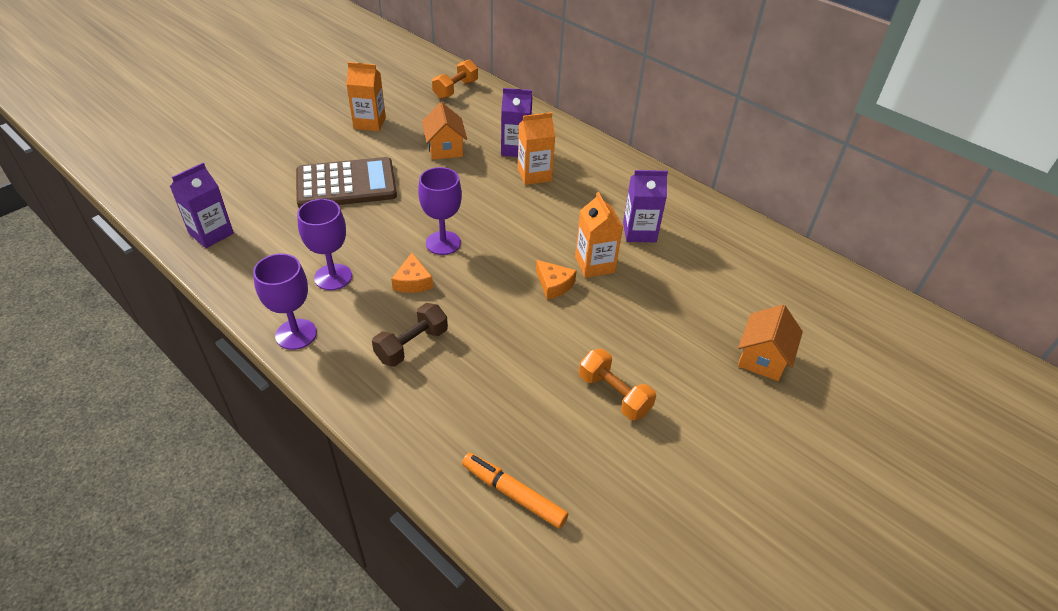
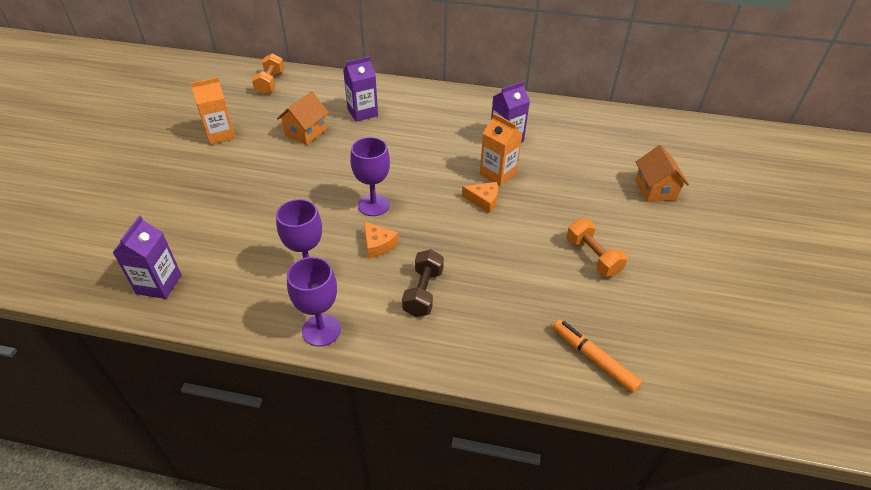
camera: 30 degrees left, 0 degrees up
brown calculator [296,157,397,208] -> none
orange house [422,102,467,160] -> orange house turned 75 degrees clockwise [277,91,329,145]
orange marker [462,453,568,528] -> orange marker turned 45 degrees clockwise [553,319,642,393]
orange carton [518,112,555,185] -> none
orange dumbbell [579,349,656,420] -> orange dumbbell turned 45 degrees clockwise [567,218,627,277]

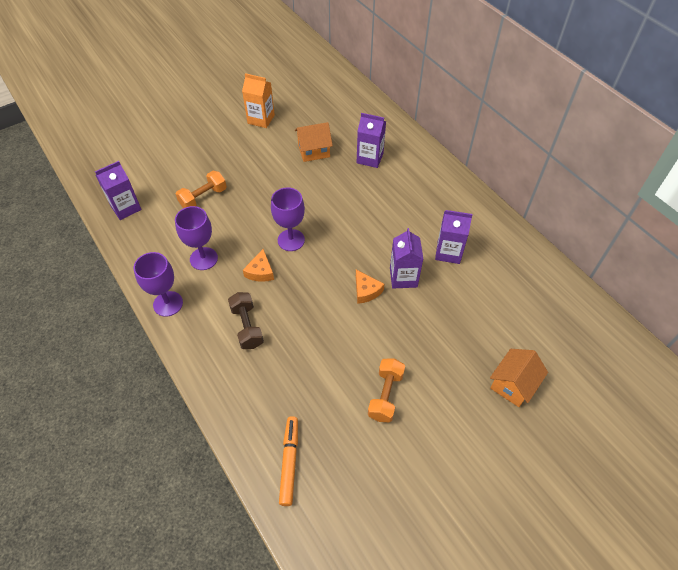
camera: 45 degrees right, 10 degrees up
orange dumbbell [252,53,284,95] -> orange dumbbell moved to [176,171,227,208]
brown dumbbell [402,249,444,317] -> brown dumbbell turned 75 degrees counterclockwise [228,292,264,349]
orange carton [480,113,522,186] -> purple carton [390,228,423,288]

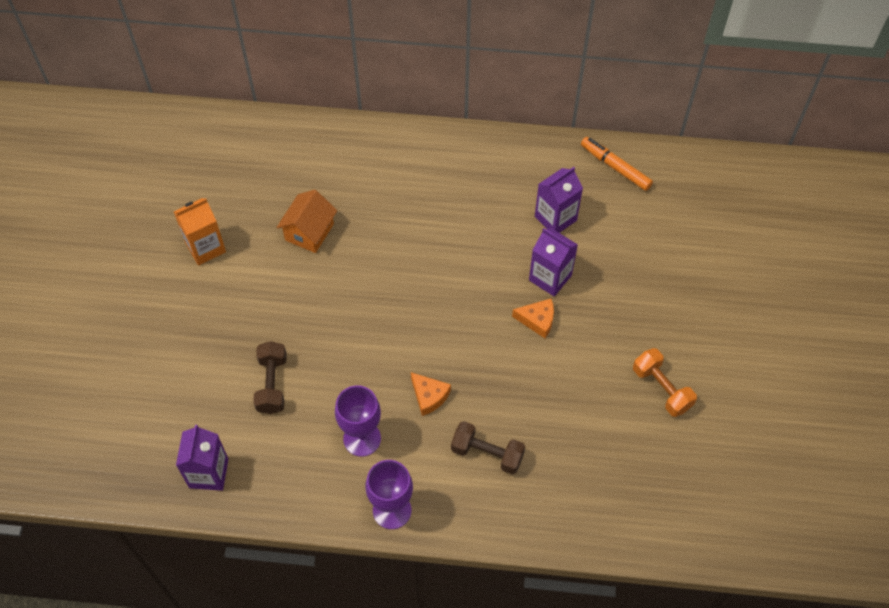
camera: 50 degrees left, 5 degrees up
orange dumbbell [176,171,227,208] -> brown dumbbell [253,341,287,414]
purple goblet [271,187,305,251] -> none
orange marker [279,416,298,506] -> orange marker moved to [581,137,653,191]
purple carton [357,113,386,168] -> none
orange house [490,349,548,407] -> none

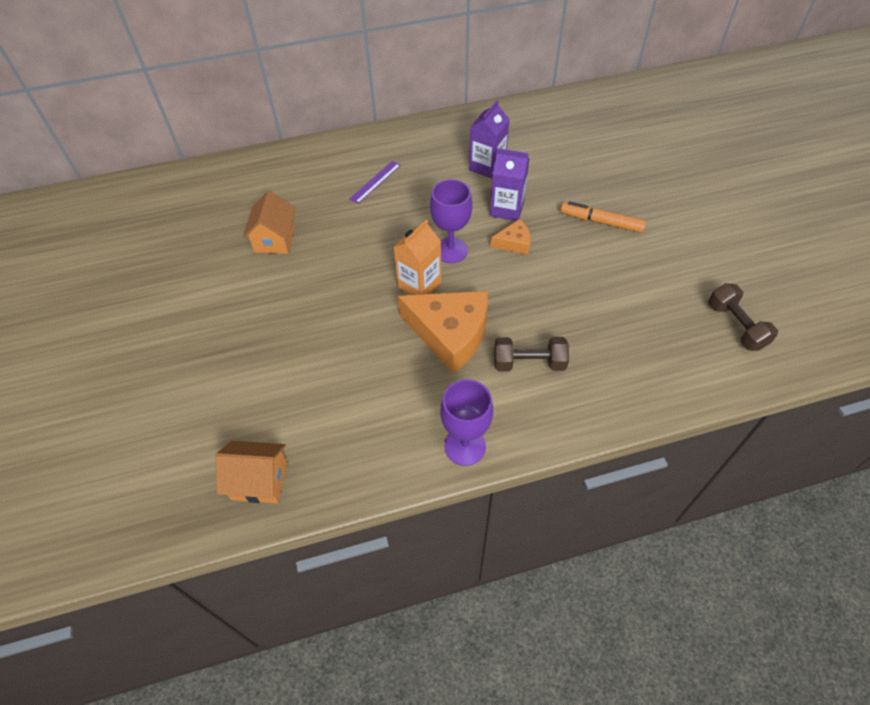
camera: 20 degrees left, 5 degrees down
orange carton [174,198,226,265] -> orange carton moved to [394,219,442,295]
purple carton [176,425,228,491] -> orange house [216,441,287,503]
brown dumbbell [253,341,287,414] -> brown dumbbell moved to [708,283,778,351]
purple goblet [335,385,381,457] -> purple goblet moved to [430,179,472,263]
orange cheese [411,372,451,416] -> orange cheese [398,291,488,374], size x2.08
orange marker [581,137,653,191] -> orange marker moved to [561,201,646,233]
orange dumbbell [633,348,697,417] -> none
none -> purple ruler [350,161,401,204]

